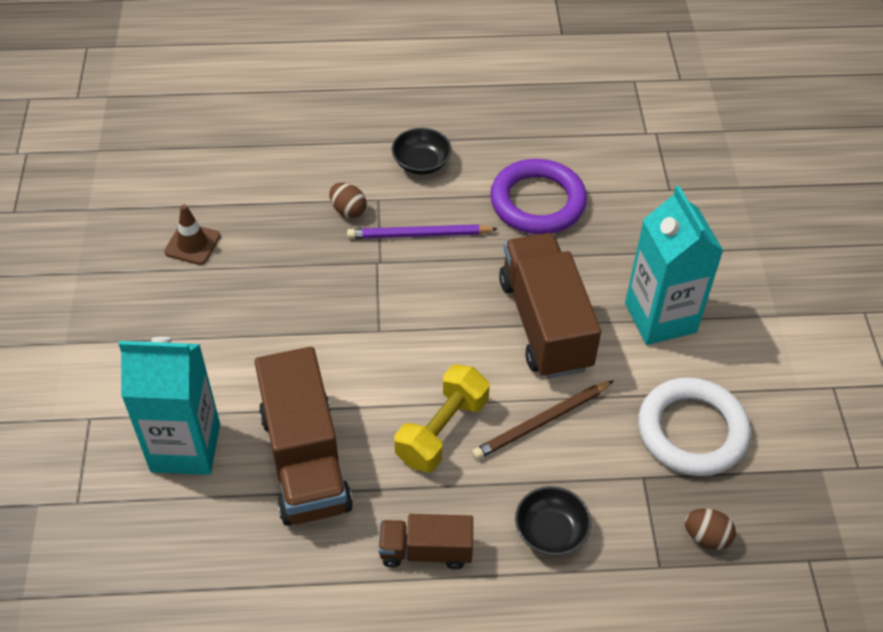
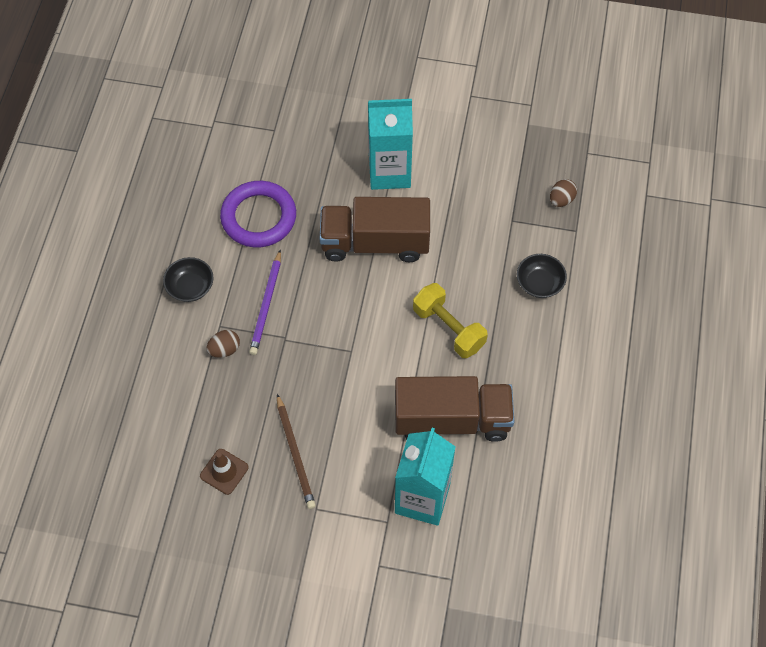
camera: 75 degrees left, 10 degrees up
brown truck [378,514,473,569] -> none
brown pencil [472,381,614,460] -> brown pencil moved to [277,394,316,509]
white ring [638,377,751,476] -> none

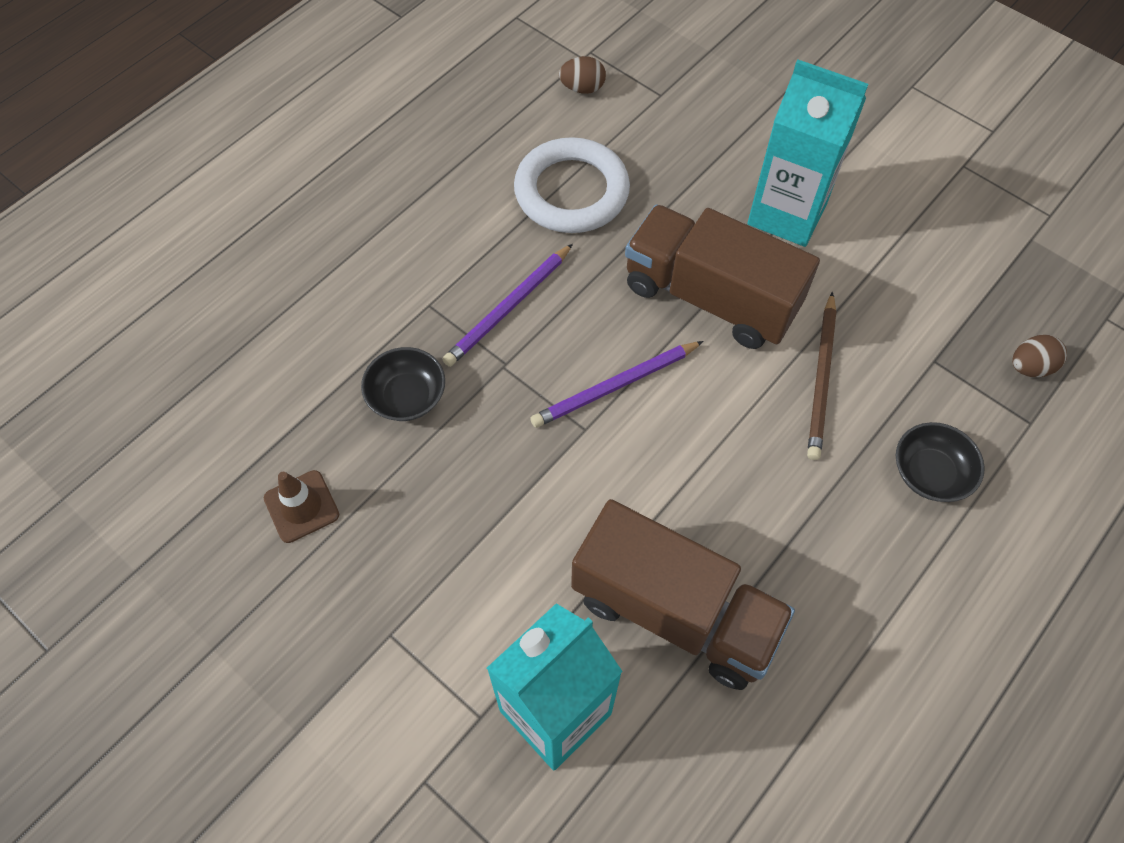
camera: 30 degrees right, 0 degrees up
black bowl [163,257,213,302] -> black bowl moved to [361,347,445,421]
brown egg [207,330,240,358] -> brown egg moved to [559,56,606,94]
purple ring [220,181,296,248] -> white ring [514,137,630,233]
brown pencil [277,394,316,509] -> brown pencil moved to [807,292,837,460]
yellow dumbbell [413,283,488,358] -> none
none -> purple pencil [530,341,704,428]

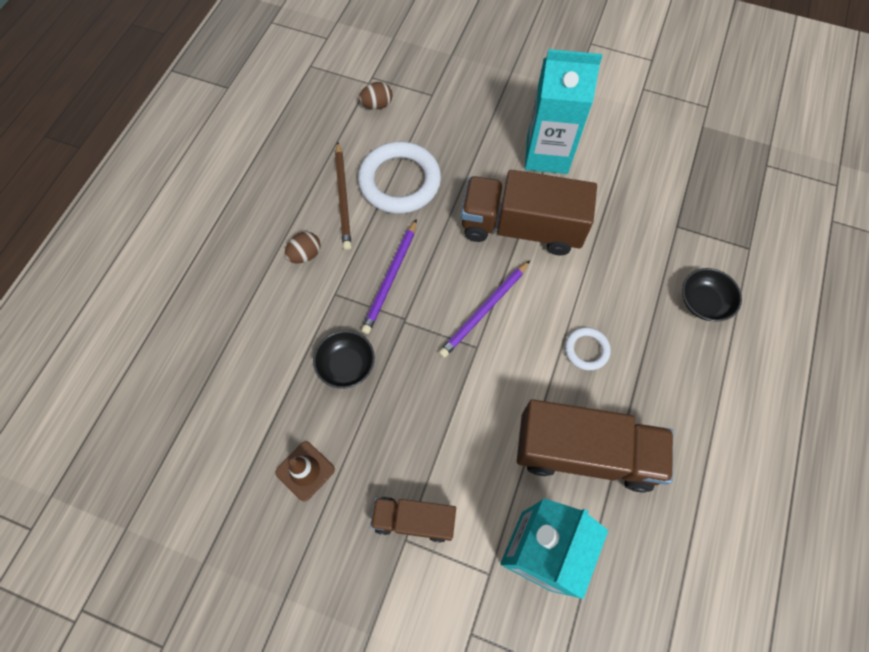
camera: 20 degrees left, 5 degrees up
brown pencil [807,292,837,460] -> brown pencil moved to [335,142,352,250]
brown egg [1012,335,1067,377] -> brown egg moved to [285,232,321,263]
none -> brown truck [370,497,456,543]
none -> white ring [565,327,611,370]

